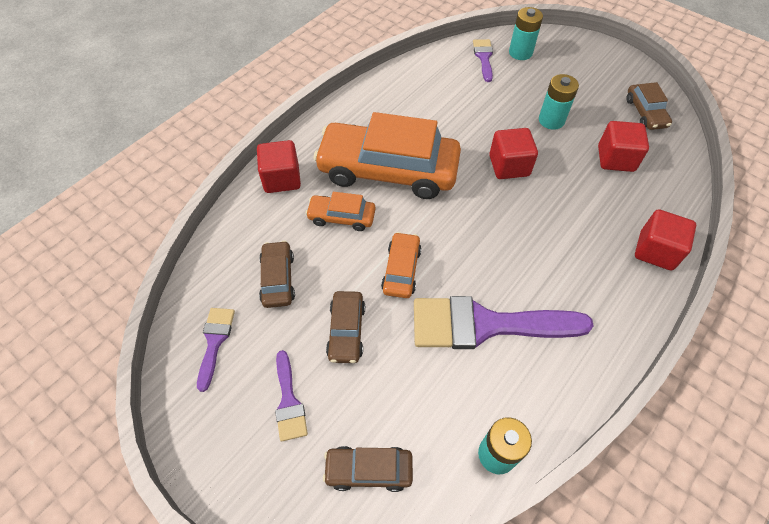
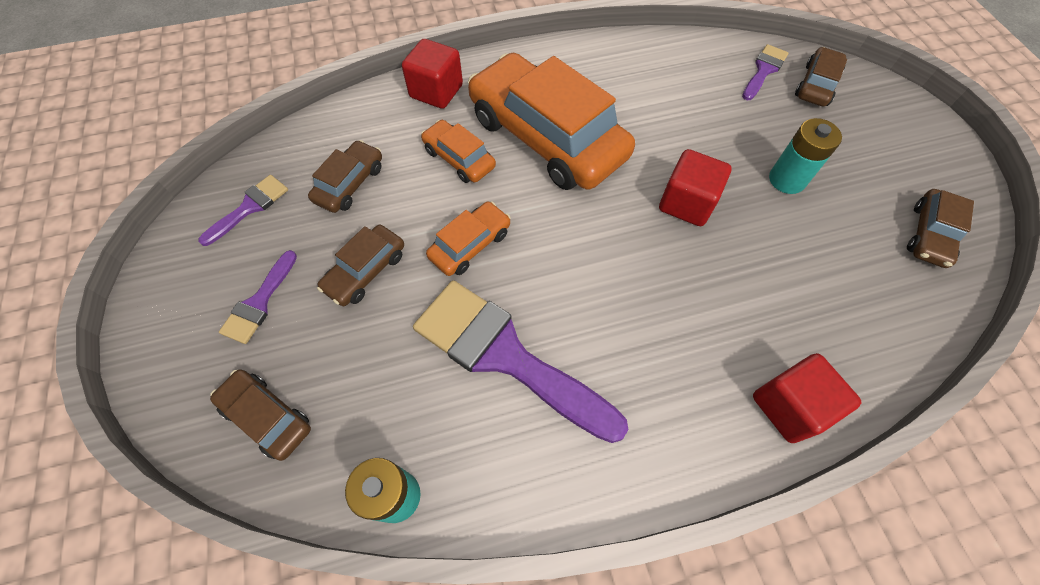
camera: 35 degrees right, 5 degrees up
turquoise battery [509,7,543,60] -> brown car [795,47,847,107]
red cube [598,121,649,172] -> none

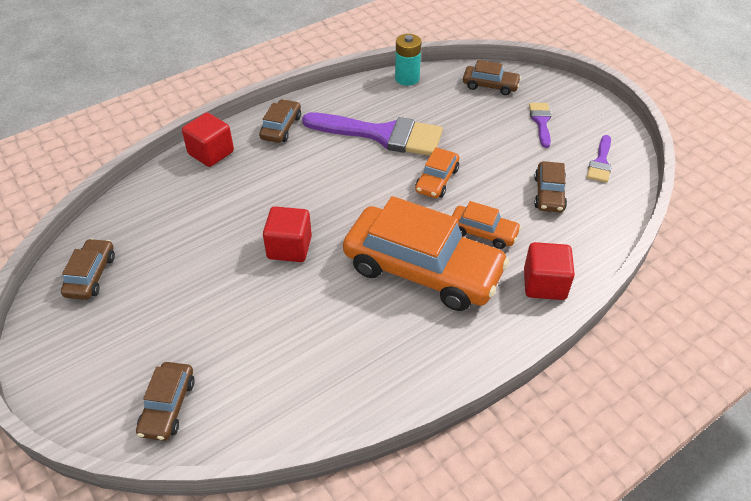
camera: 160 degrees right, 15 degrees down
brown car [317,225,404,306] -> brown car moved to [259,99,301,143]
purple brush [742,44,789,100] -> none
turquoise battery [769,118,842,194] -> none

